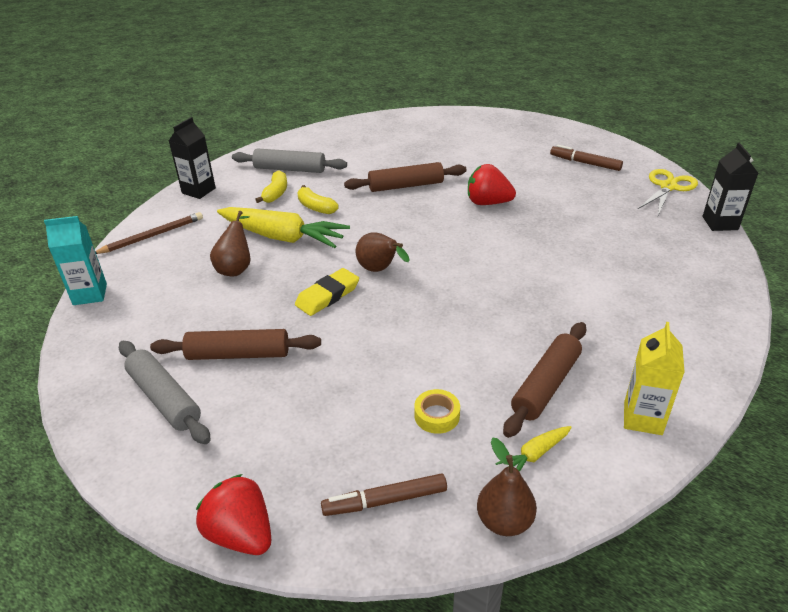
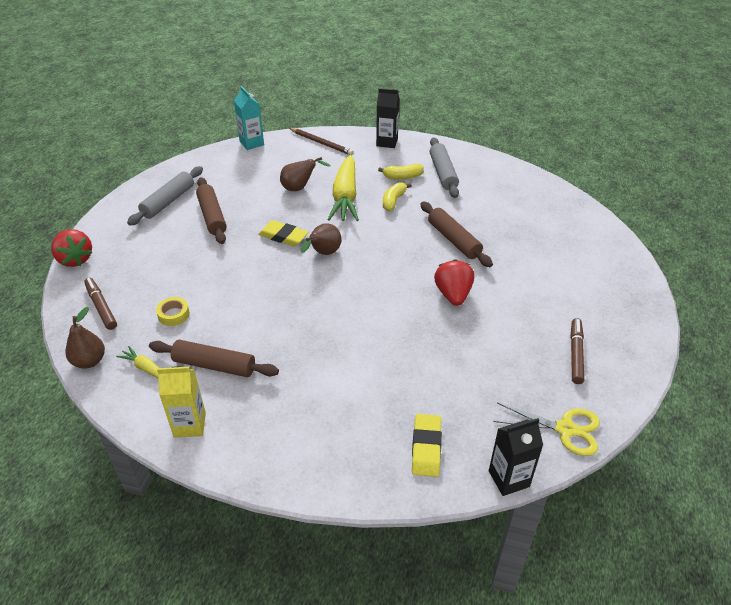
camera: 70 degrees right, 5 degrees up
red strawberry [196,474,271,555] -> red strawberry turned 120 degrees clockwise [51,229,92,267]
none -> yellow eraser [412,414,442,477]

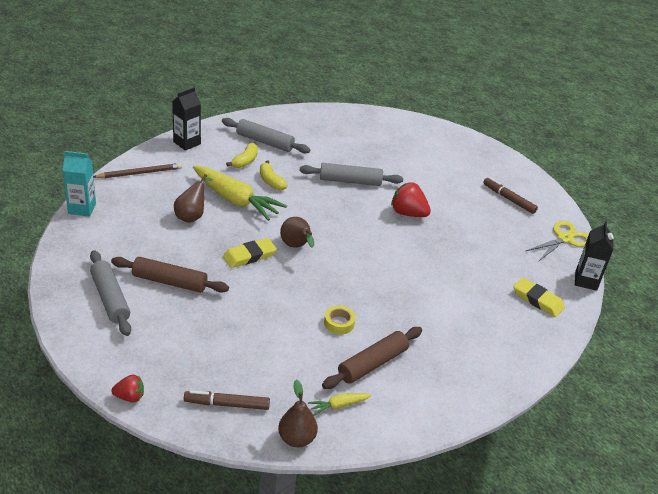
camera: 60 degrees left, 5 degrees down
red strawberry [51,229,92,267] -> red strawberry [111,375,144,402], size x0.61
yellow tape [156,297,190,326] -> yellow tape moved to [324,306,356,334]
yellow carton [157,366,206,438] -> none
brown rolling pin [420,202,493,267] -> grey rolling pin [300,163,403,186]

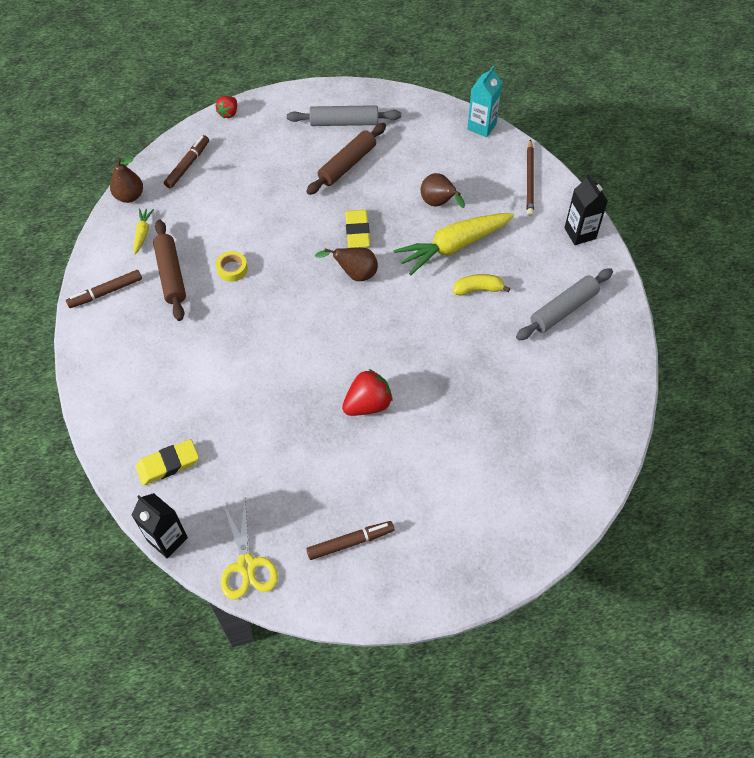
camera: 120 degrees right, 20 degrees up
yellow banana [226,143,258,168] -> none
grey rolling pin [300,163,403,186] -> none
none -> brown marker [66,270,142,308]

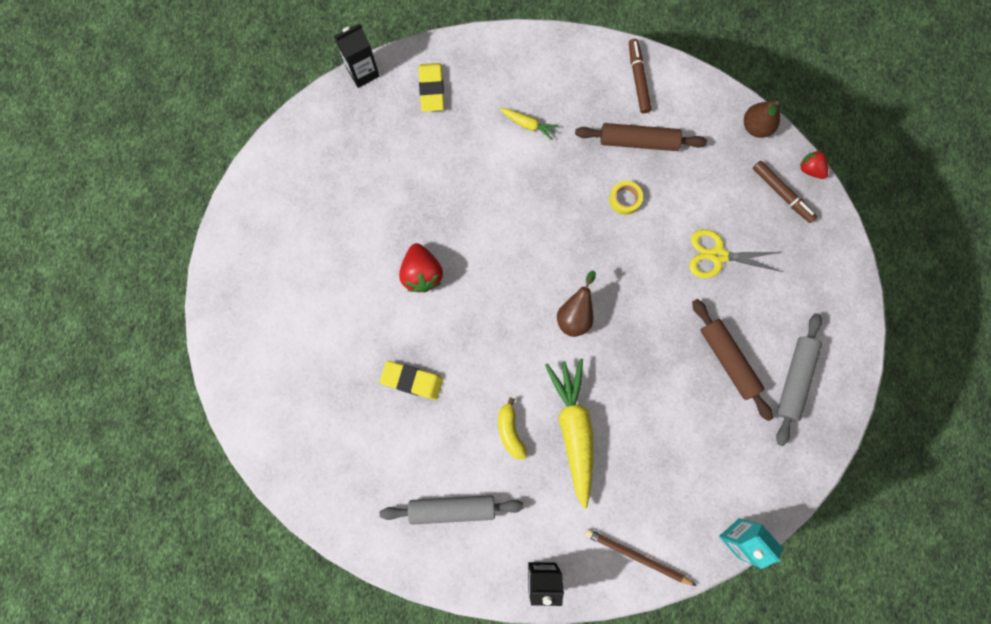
camera: 110 degrees right, 20 degrees up
yellow carrot [133,208,154,254] -> yellow carrot moved to [500,108,558,140]
red strawberry [216,96,237,118] -> red strawberry moved to [800,150,828,179]
yellow scissors [221,500,278,600] -> yellow scissors moved to [689,229,782,278]
brown marker [306,521,394,560] -> none
yellow eraser [345,210,370,248] -> yellow eraser moved to [380,361,443,400]
brown pear [421,173,465,208] -> none
yellow banana [453,274,510,296] -> yellow banana turned 150 degrees clockwise [498,397,527,459]
grey rolling pin [516,268,613,341] -> grey rolling pin turned 75 degrees counterclockwise [380,495,524,525]

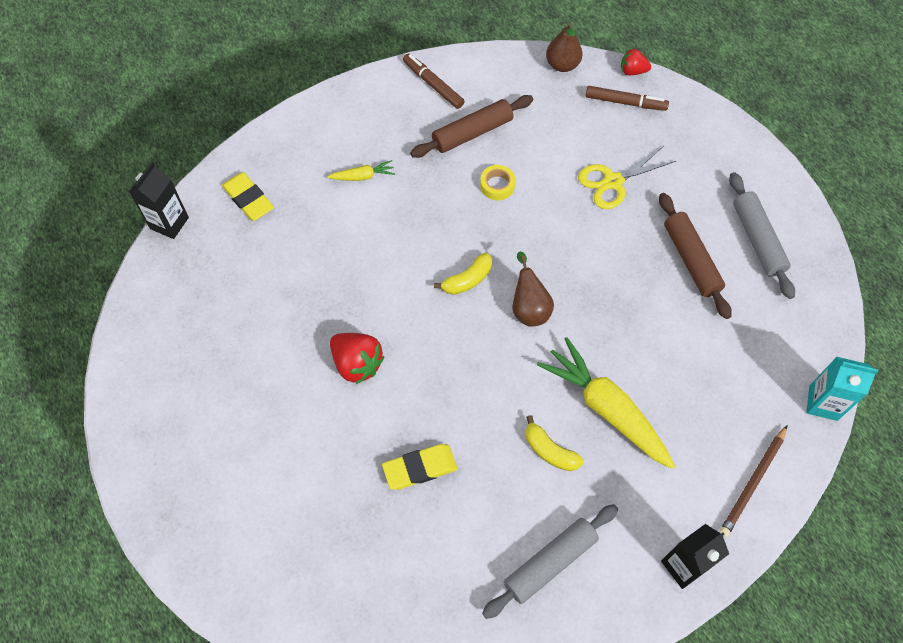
camera: 35 degrees left, 15 degrees down
brown pencil [585,529,697,586] -> brown pencil turned 45 degrees counterclockwise [719,425,788,538]
brown rolling pin [692,299,773,421] -> brown rolling pin turned 45 degrees clockwise [659,193,732,319]
none -> yellow banana [434,252,492,295]

